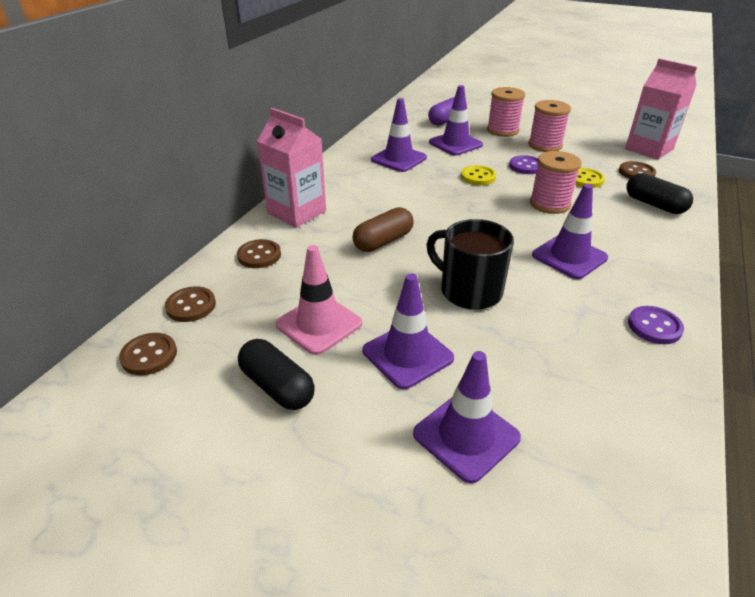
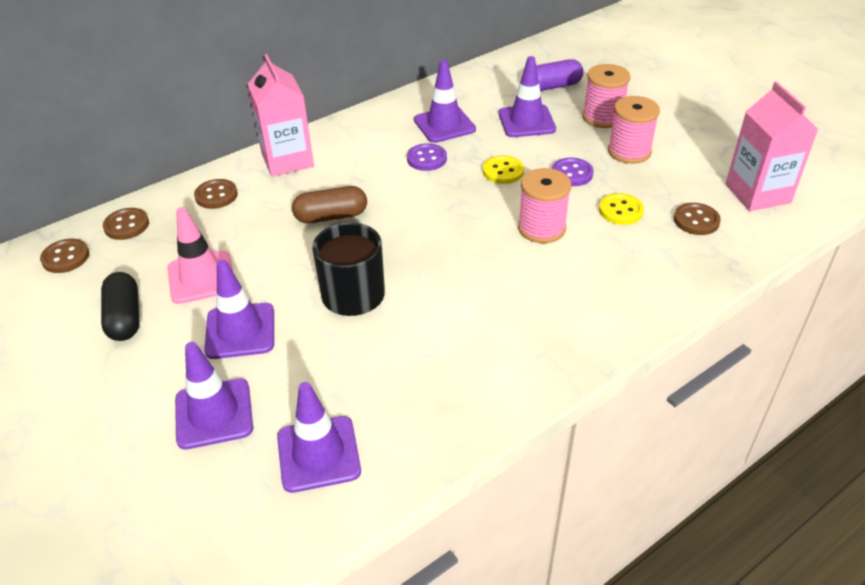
camera: 30 degrees right, 5 degrees up
purple traffic cone [532,184,608,279] -> purple traffic cone moved to [277,382,361,493]
black capsule [626,173,693,214] -> none
purple button [628,306,684,344] -> purple button moved to [407,143,447,171]

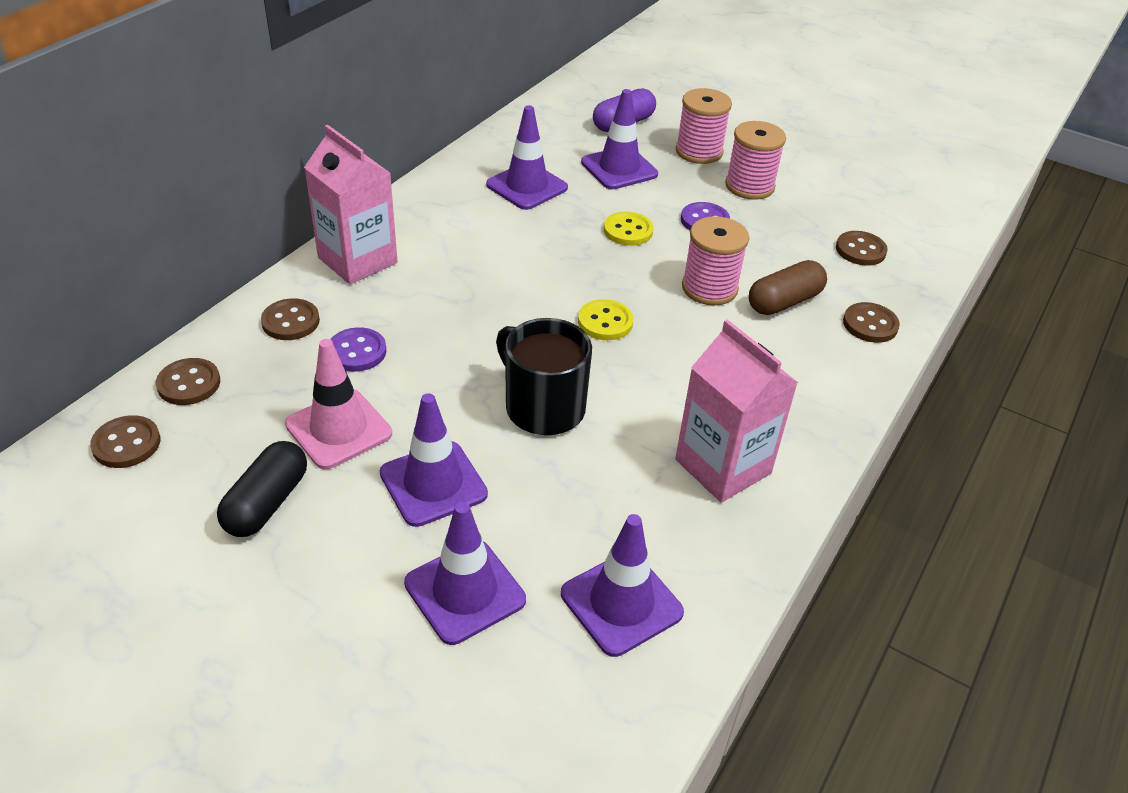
camera: 25 degrees left, 0 degrees up
black capsule [101,272,139,341] -> black capsule turned 60 degrees clockwise [217,441,307,537]
brown capsule [292,186,367,223] -> brown capsule moved to [749,260,827,315]
purple button [407,143,447,171] -> purple button moved to [330,327,387,372]
yellow button [599,193,644,225] -> yellow button moved to [578,299,633,340]
pink carton [726,81,818,211] -> pink carton moved to [675,319,798,503]
none -> brown button [843,302,900,343]

